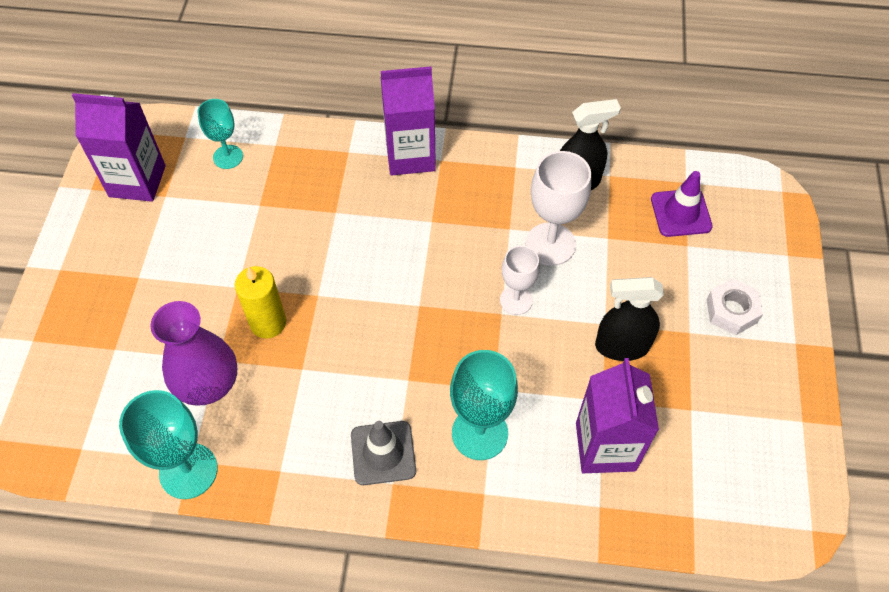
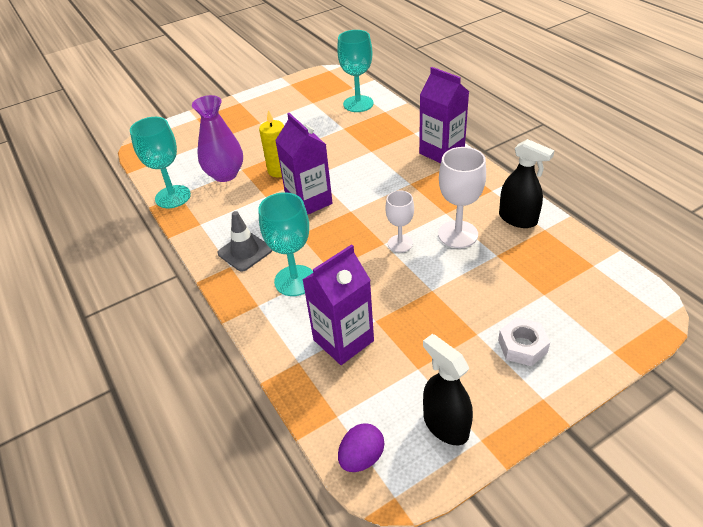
camera: 55 degrees right, 15 degrees down
purple carton [72,93,166,202] -> purple carton moved to [275,113,333,215]
turquoise goblet [197,99,243,169] -> turquoise goblet [337,30,373,112], size x1.59
black spray bottle [595,277,664,361] -> black spray bottle moved to [423,334,473,445]
purple traffic cone [651,171,713,237] -> none
none -> purple egg [338,423,384,472]

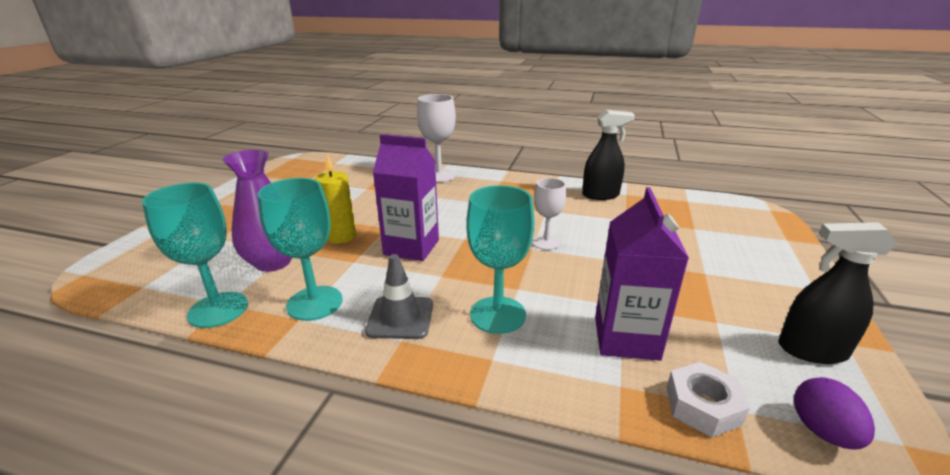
camera: 45 degrees left, 15 degrees down
turquoise goblet [337,30,373,112] -> turquoise goblet moved to [258,178,343,321]
purple carton [419,67,469,163] -> none
white goblet [438,147,486,248] -> white goblet moved to [417,94,456,183]
white nut [498,317,550,366] -> white nut moved to [666,362,750,437]

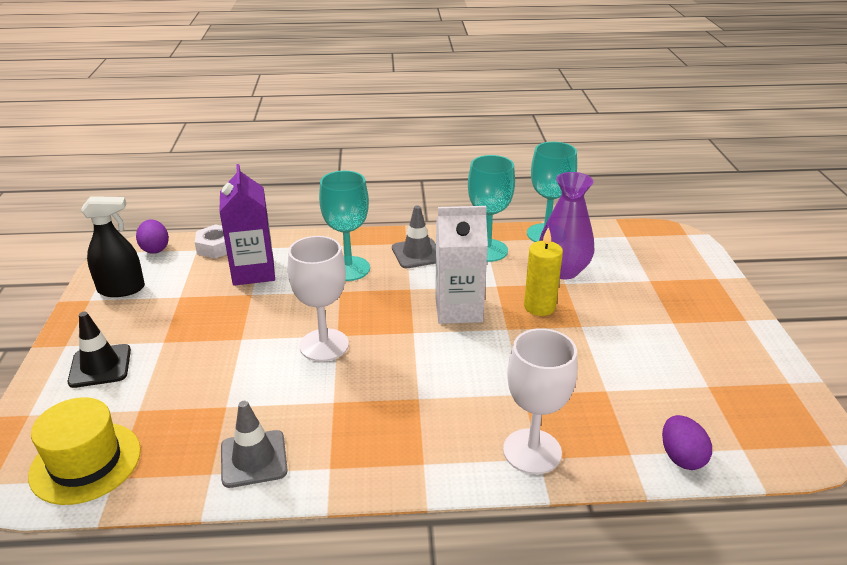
camera: 160 degrees right, 5 degrees up
purple carton [373,134,439,261] -> white carton [435,206,488,324]
white goblet [532,178,566,250] -> white goblet [288,236,349,362], size x1.59
black spray bottle [582,110,635,200] -> grey traffic cone [221,401,288,488]
none -> yellow hat [28,397,141,505]
none -> black traffic cone [68,312,131,388]
none -> purple egg [662,415,712,470]

